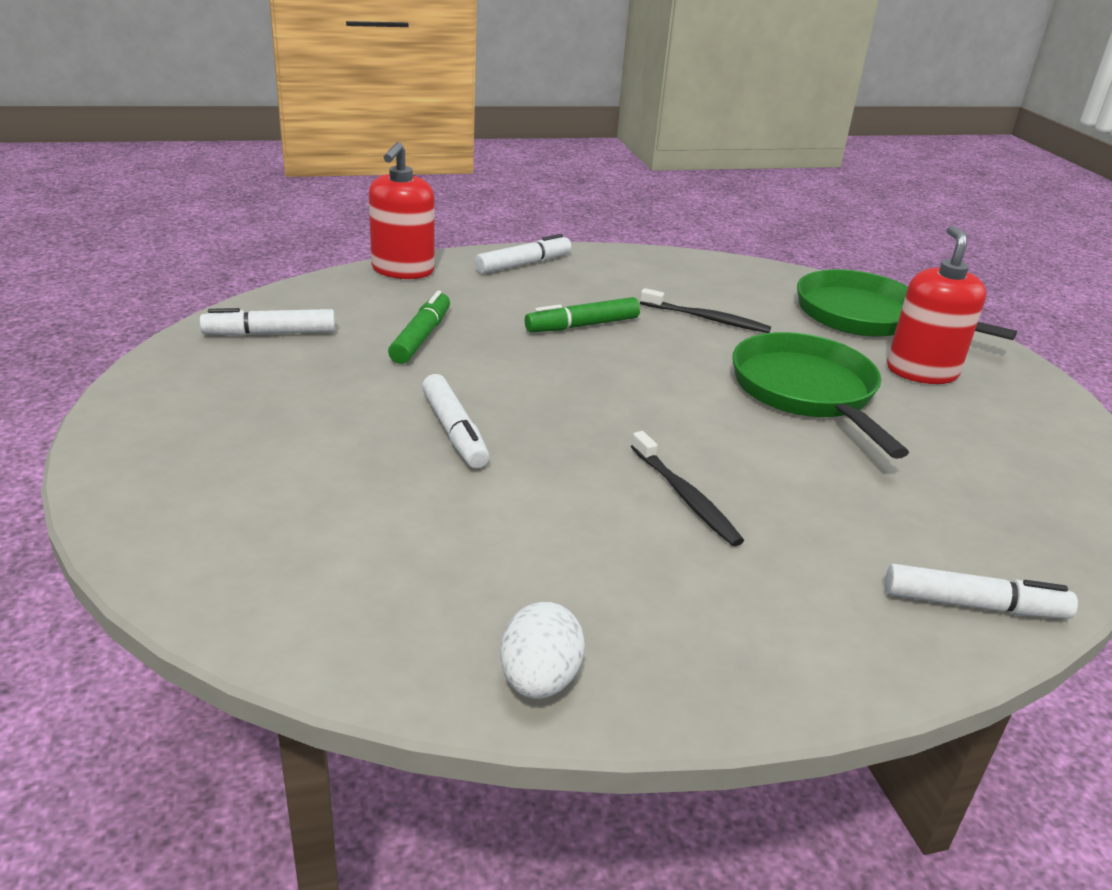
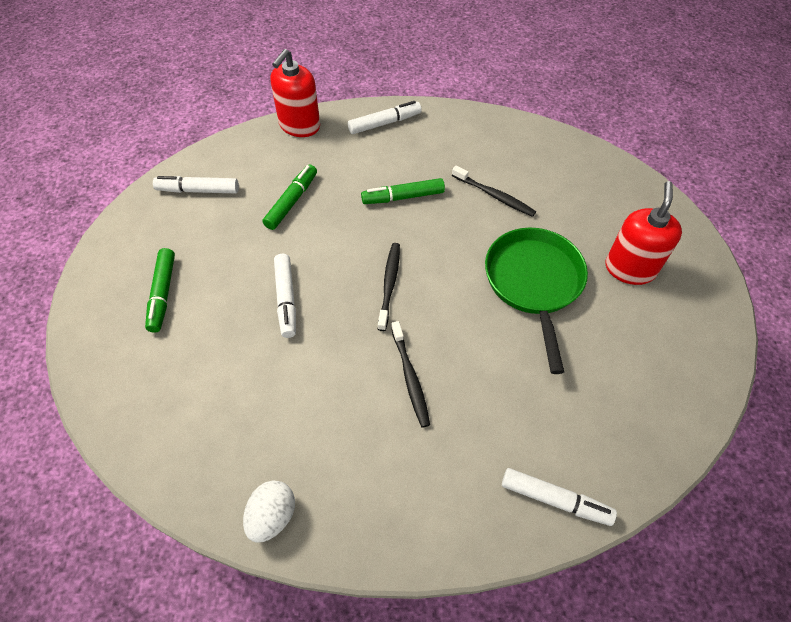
camera: 15 degrees right, 25 degrees up
green pan [797,269,1017,340] -> none
none -> green marker [145,248,175,332]
none -> black toothbrush [378,243,400,331]

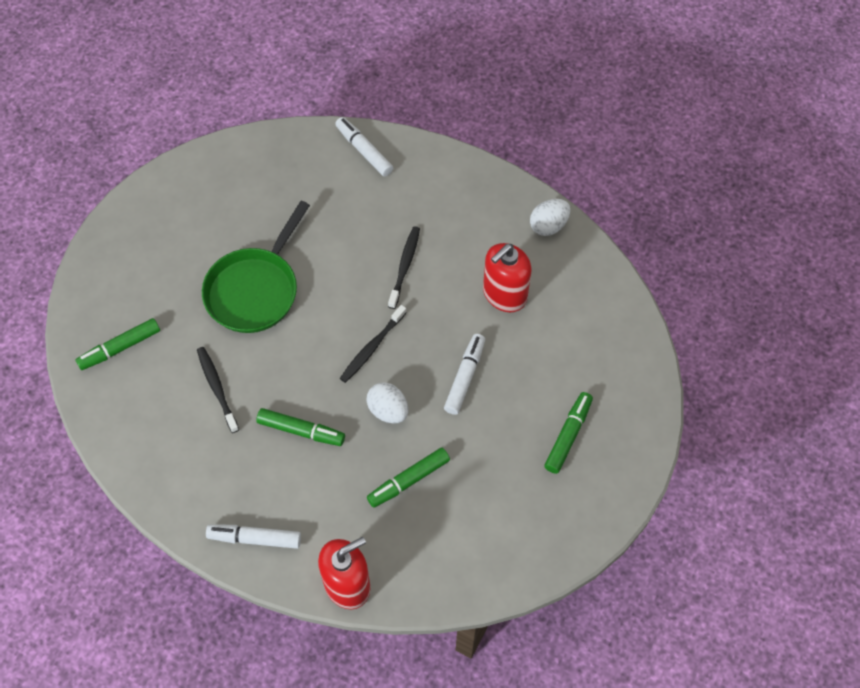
camera: 150 degrees left, 5 degrees up
white marker [153,176,239,193] -> none
red soap dispenser [605,181,682,285] -> red soap dispenser moved to [483,243,532,312]
none -> green marker [76,318,160,370]
none -> white egg [366,382,408,424]

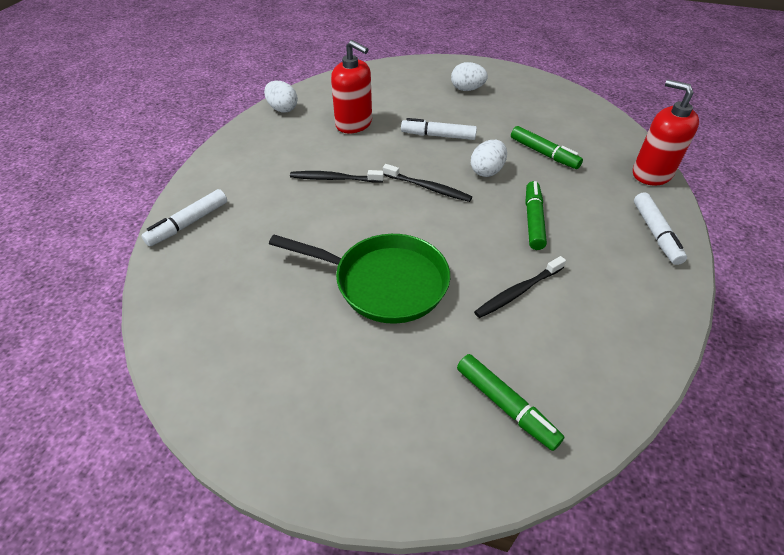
camera: 100 degrees left, 15 degrees down
green marker [544,392,593,474] -> white egg [451,62,488,91]

